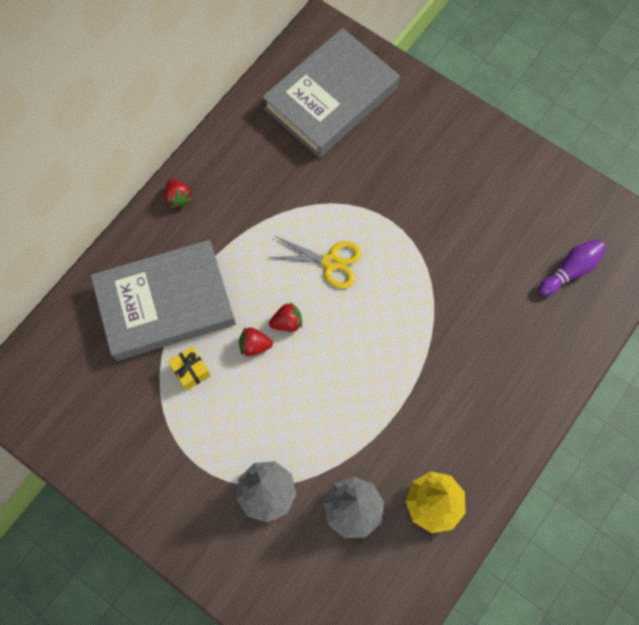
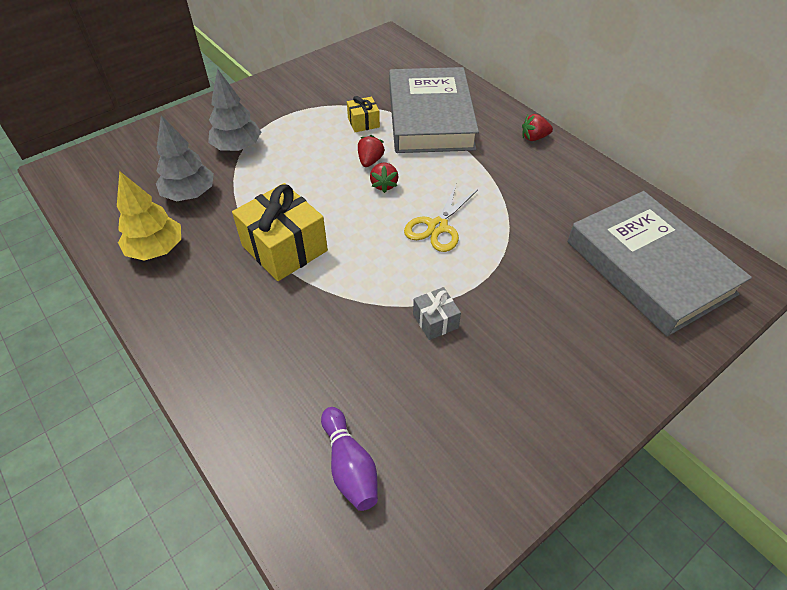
camera: 105 degrees right, 20 degrees down
none -> yellow gift [232,183,328,281]
none -> grey gift [413,287,461,340]

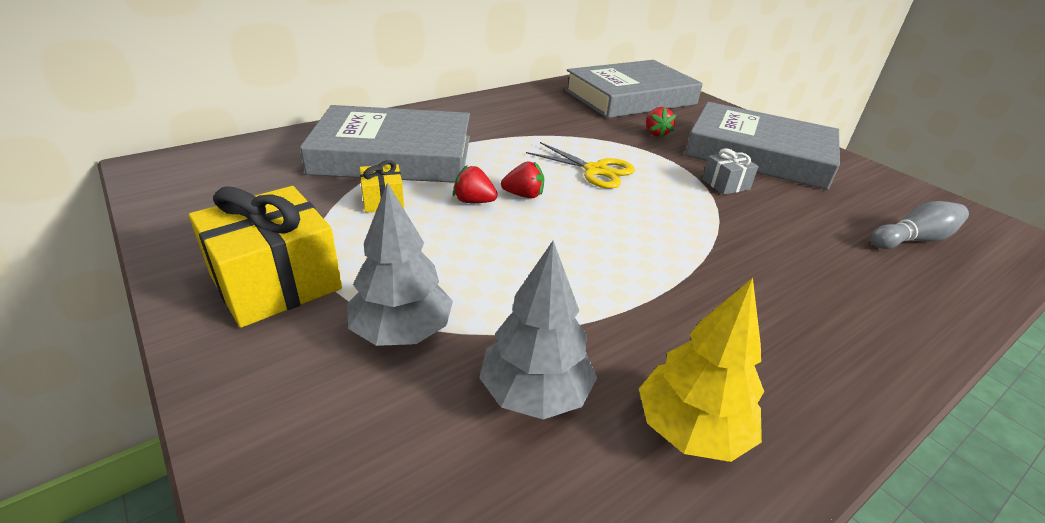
camera: 90 degrees left, 15 degrees down
yellow gift [232,183,328,281] -> yellow gift moved to [189,186,342,328]
purple bowling pin [321,407,378,511] -> grey bowling pin [871,201,969,249]
red strawberry [522,114,553,141] -> red strawberry moved to [646,107,676,138]
none -> grey book [685,102,840,190]

